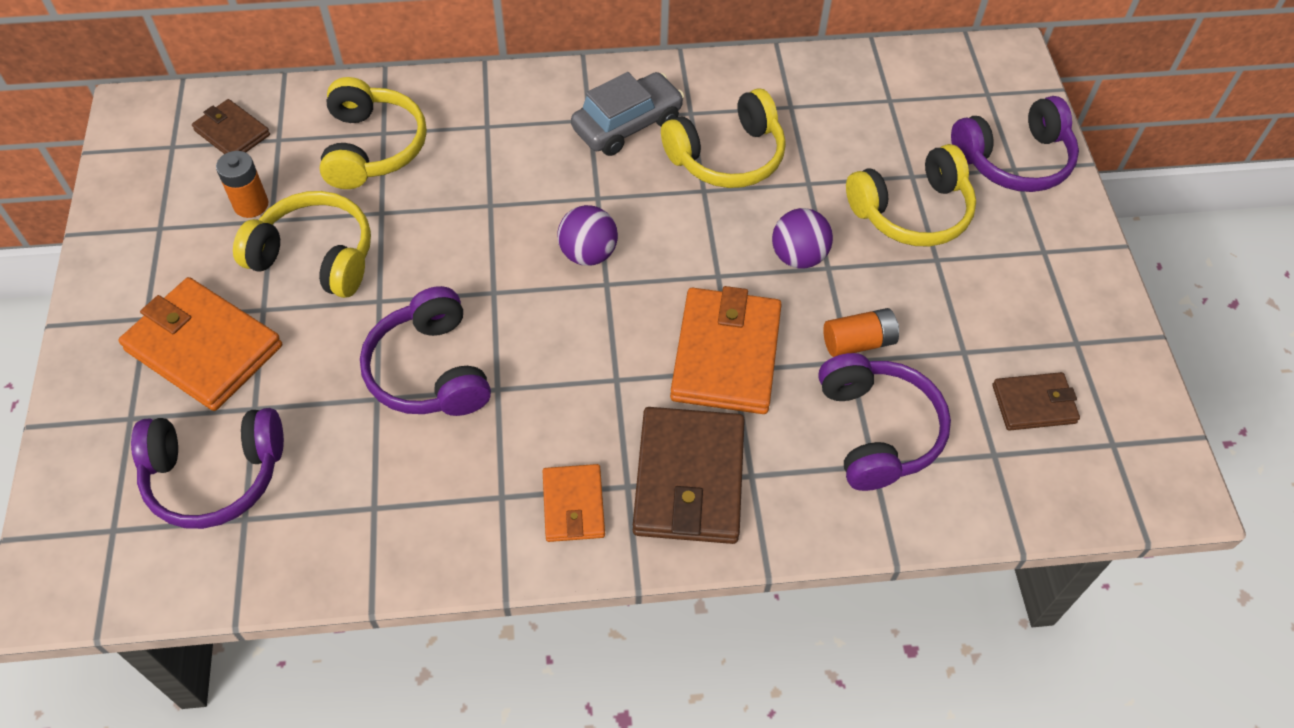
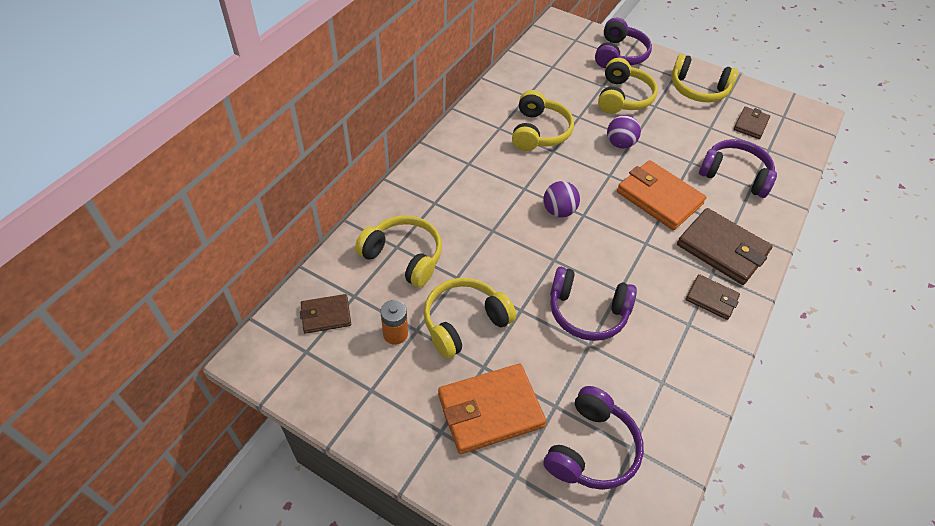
camera: 55 degrees left, 5 degrees down
orange wallet [543,464,605,542] -> brown wallet [686,274,740,320]
grey car [571,72,684,156] -> none
orange battery [823,308,899,357] -> none
none -> yellow headphones [671,54,738,102]

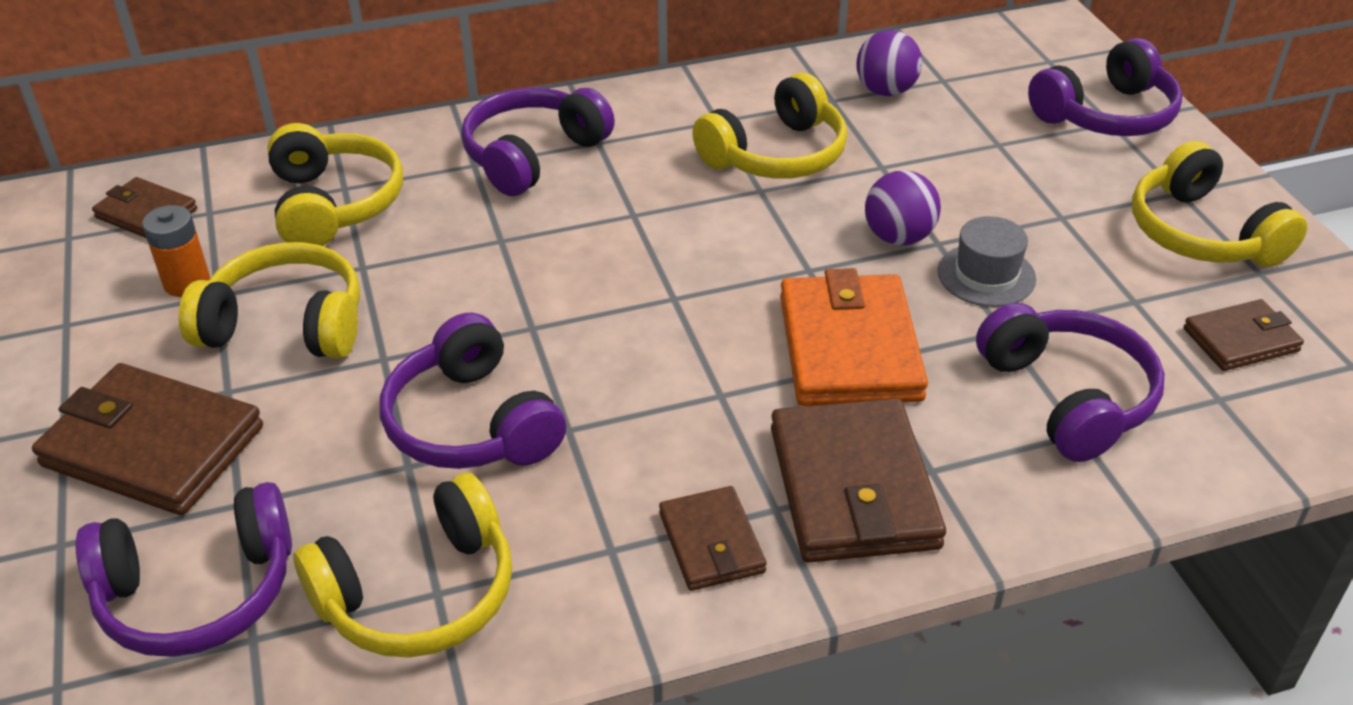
camera: 45 degrees right, 10 degrees down
orange wallet [438,364,547,454] -> brown wallet [32,363,263,515]
purple ball [543,181,580,218] -> purple ball moved to [856,30,922,96]
yellow headphones [598,58,658,114] -> yellow headphones moved to [293,473,512,658]
none -> purple headphones [461,88,615,196]
none -> grey hat [937,216,1036,307]

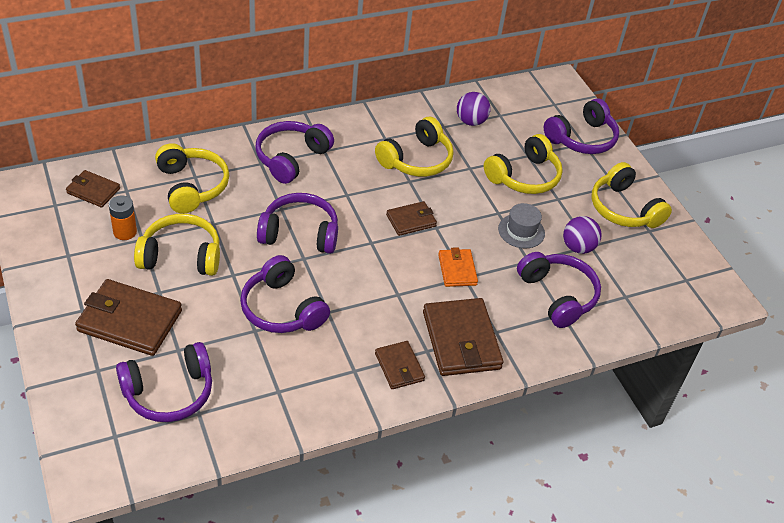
camera: 10 degrees left, 5 degrees up
yellow headphones [293,473,512,658] -> yellow headphones moved to [484,134,563,194]
orange wallet [780,268,928,406] -> orange wallet [438,247,478,287], size x0.56
purple ball [865,170,941,246] -> purple ball moved to [563,216,602,254]
brown wallet [1183,299,1304,371] -> brown wallet moved to [386,201,437,236]
none -> purple headphones [257,193,338,254]

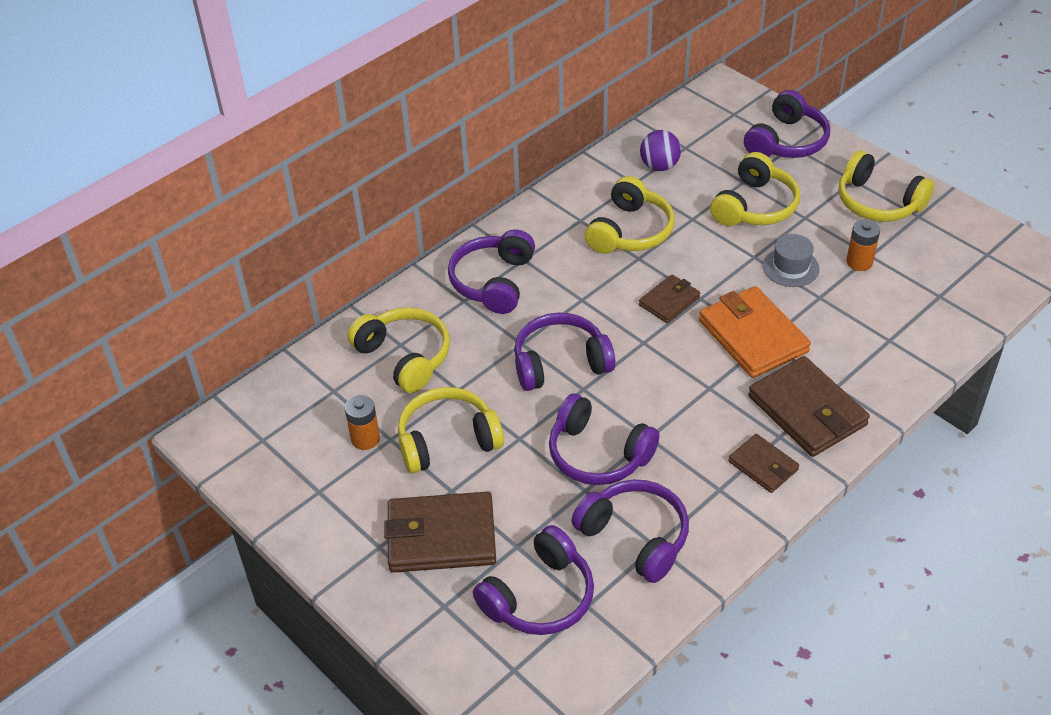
camera: 15 degrees left, 0 degrees up
brown wallet [66,170,120,208] -> none
orange wallet [438,247,478,287] -> orange wallet [699,286,811,378], size x1.79
purple headphones [517,252,601,328] -> purple headphones moved to [571,479,689,583]
purple ball [563,216,602,254] -> orange battery [846,220,880,271]

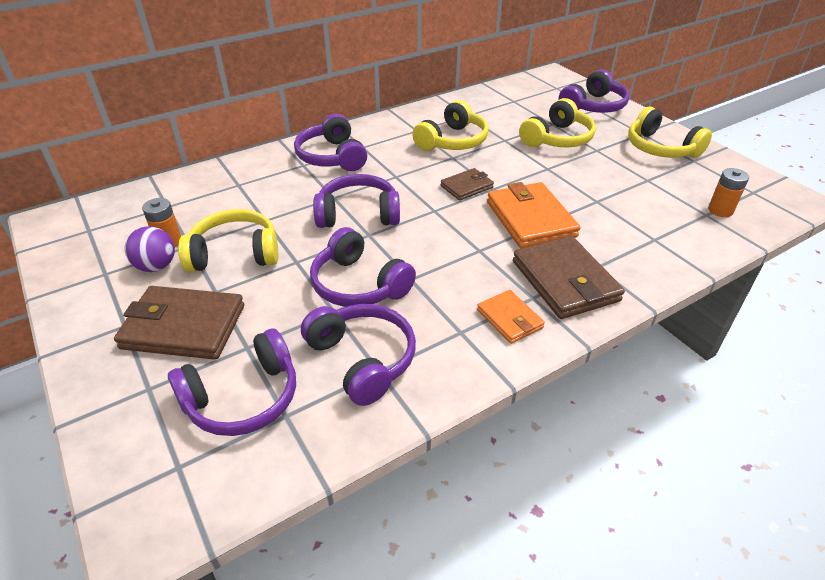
camera: 10 degrees right, 5 degrees down
yellow headphones [348,307,450,393] -> none
purple headphones [448,229,535,314] -> purple headphones turned 45 degrees counterclockwise [294,114,367,171]
purple ball [640,130,681,171] -> purple ball moved to [125,226,175,272]
brown wallet [728,434,799,493] -> orange wallet [477,290,545,344]
grey hat [763,234,820,287] -> none
orange battery [846,220,880,271] -> orange battery moved to [708,168,749,217]

